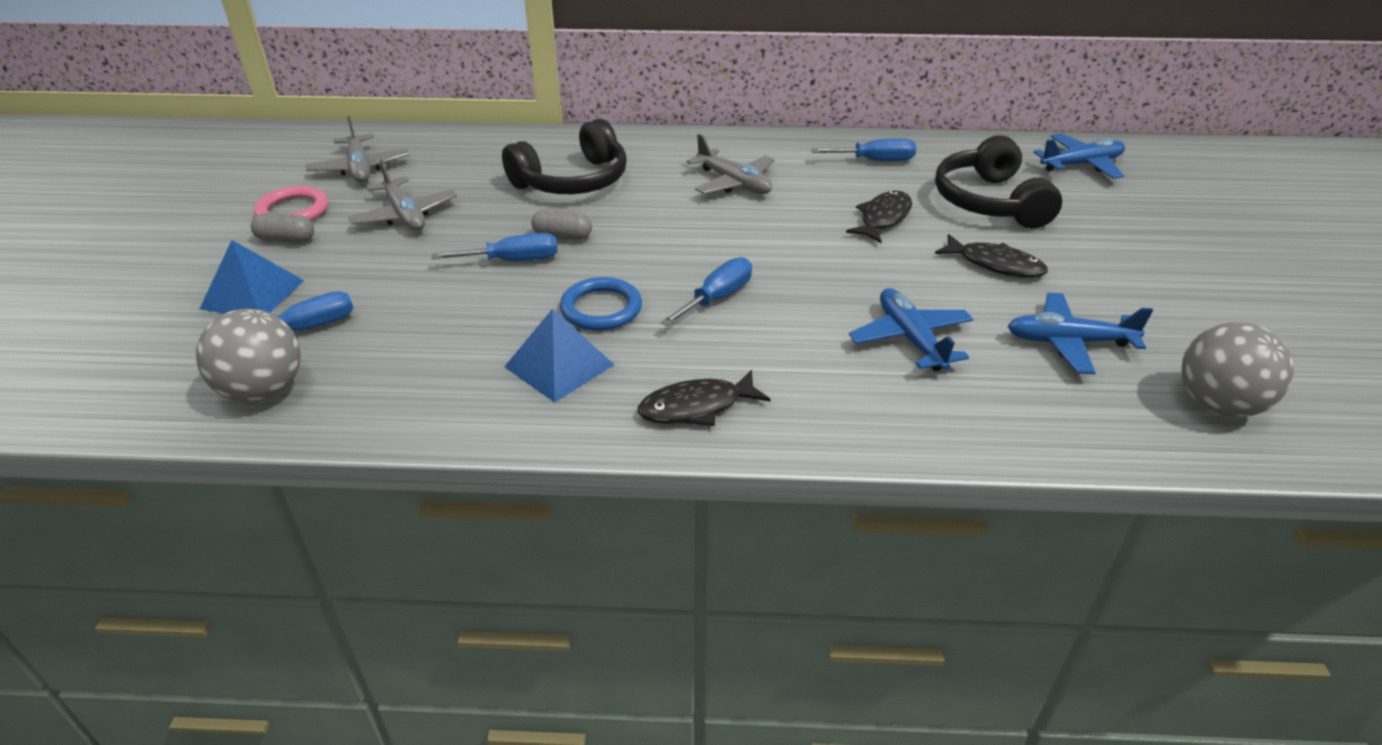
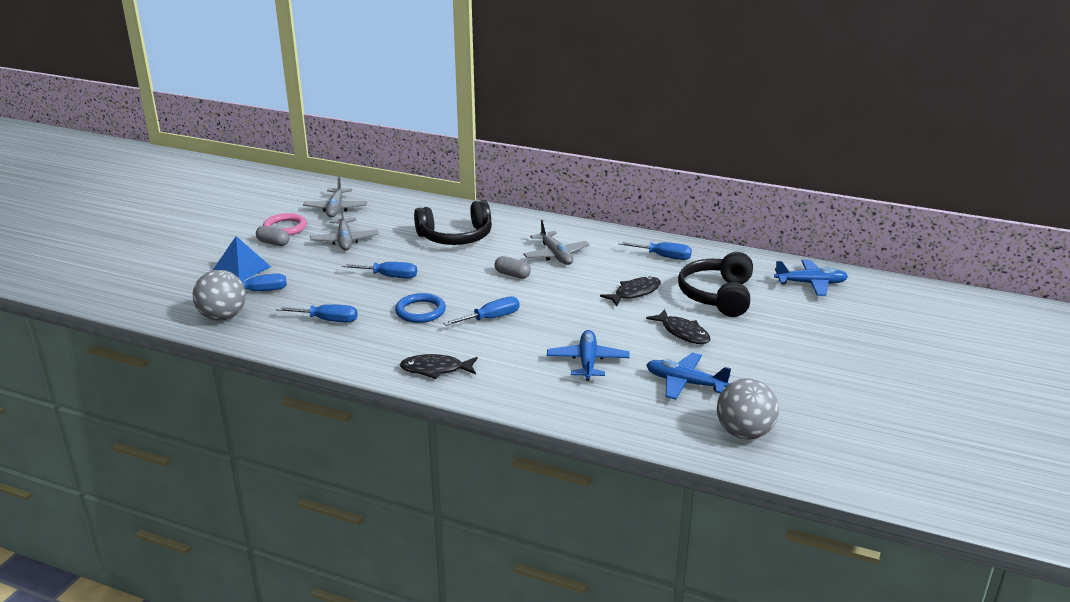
camera: 20 degrees right, 10 degrees down
blue pyramid [504,309,614,402] -> none
grey capsule [531,210,592,240] -> grey capsule moved to [495,256,531,279]
none -> blue screwdriver [276,304,358,322]

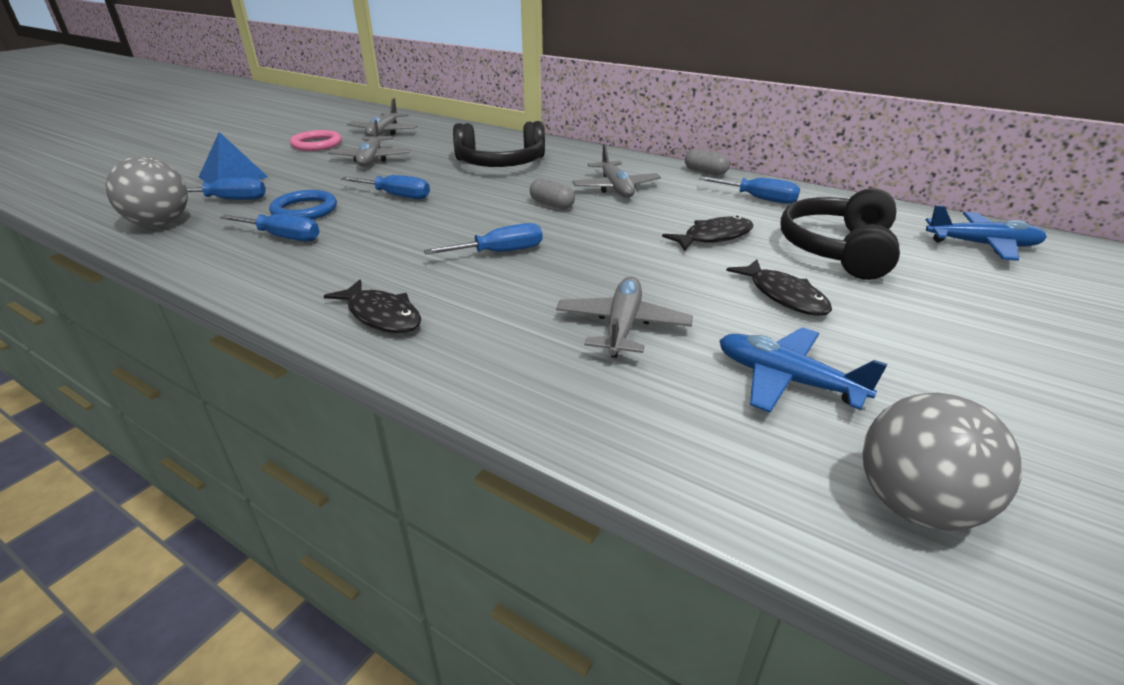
camera: 10 degrees right, 5 degrees up
grey capsule [256,226,289,246] -> grey capsule moved to [685,149,730,175]
blue ring [395,293,446,323] -> blue ring moved to [269,190,337,219]
black fish [400,354,478,379] -> black fish turned 150 degrees counterclockwise [324,279,421,333]
blue plane [547,330,630,381] -> grey plane [556,277,693,358]

